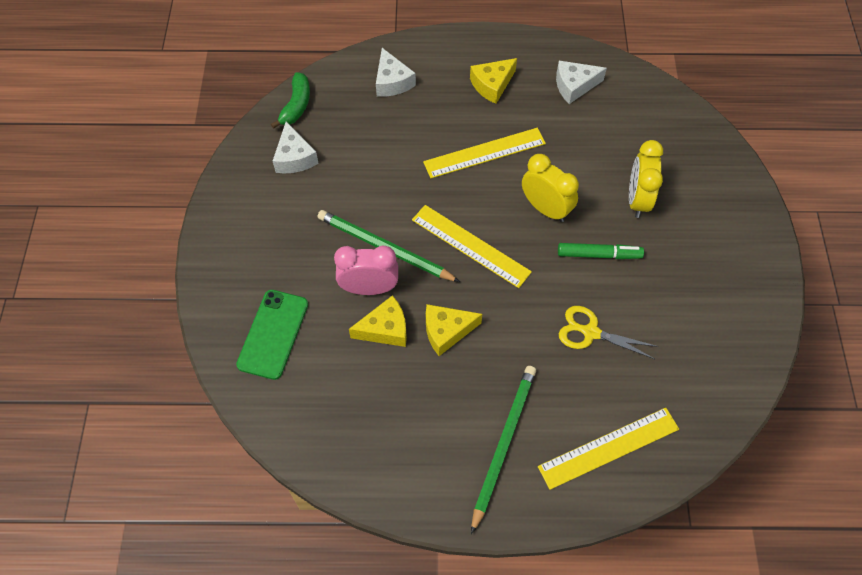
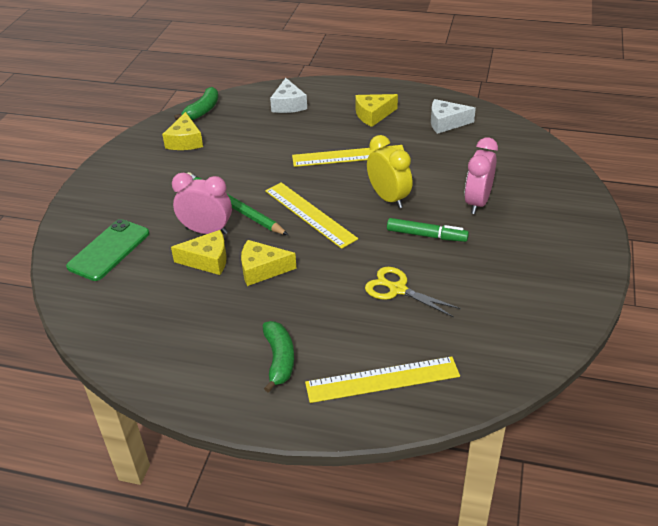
camera: 15 degrees right, 20 degrees down
white cheese [273,122,319,174] -> yellow cheese [162,112,203,150]
green pencil [471,366,536,534] -> green banana [263,321,294,393]
yellow clock [629,140,663,218] -> pink clock [465,137,498,214]

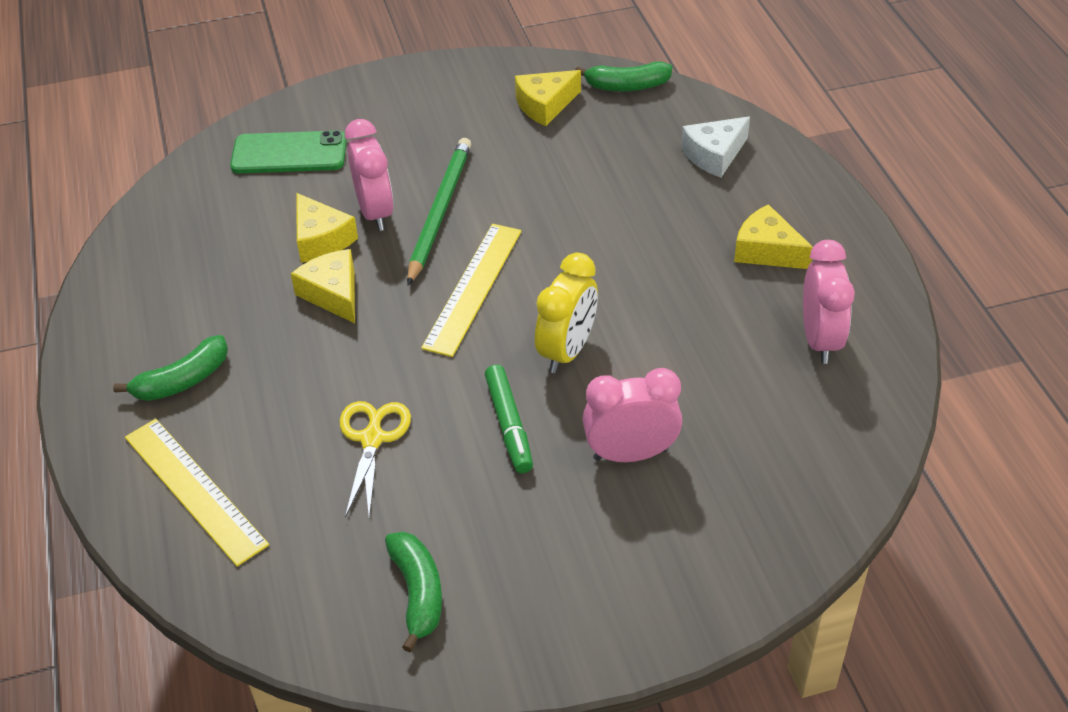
camera: 60 degrees right, 5 degrees up
yellow ruler [292,145,404,167] -> none
white cheese [431,99,476,134] -> pink clock [803,240,855,364]
none -> green banana [385,532,442,652]

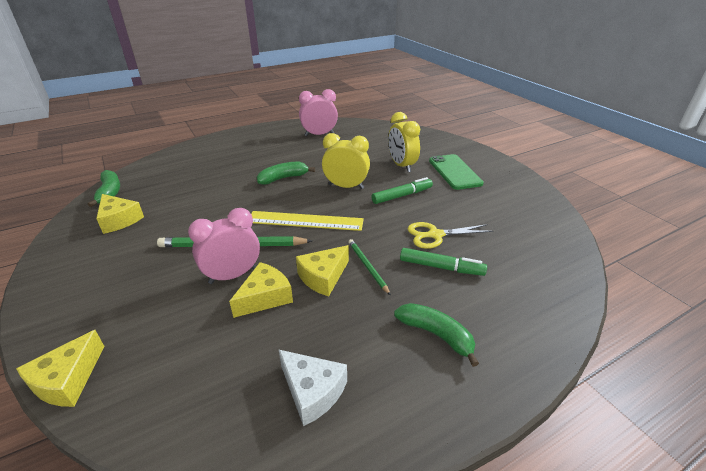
camera: 105 degrees left, 10 degrees down
yellow ruler [125,419,269,566] -> none
green phone [230,130,347,173] -> green phone moved to [429,154,484,190]
green banana [385,532,442,652] -> green banana moved to [257,161,315,185]
pink clock [583,368,682,462] -> yellow clock [388,112,420,172]
white cheese [681,117,750,177] -> white cheese moved to [278,349,347,426]
yellow cheese [734,204,813,269] -> yellow cheese moved to [16,330,104,407]
none -> green pencil [348,239,391,295]
none -> green marker [400,248,487,276]

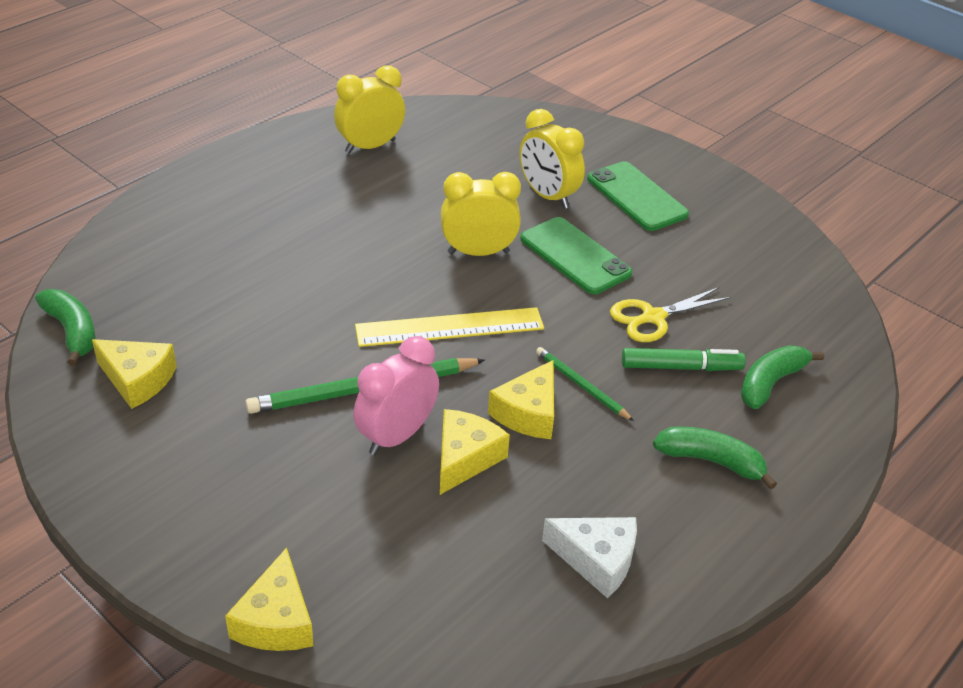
camera: 20 degrees left, 5 degrees up
green banana [257,161,315,185] -> green banana moved to [741,345,824,409]
pink clock [299,89,338,136] -> yellow clock [334,65,405,154]
green marker [371,177,433,204] -> green phone [520,217,632,294]

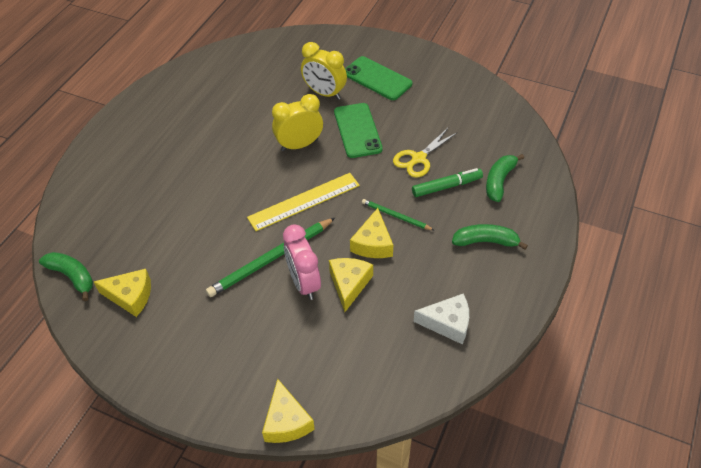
camera: 15 degrees left, 10 degrees up
yellow clock [334,65,405,154] -> none
pink clock [353,336,439,455] -> pink clock turned 45 degrees counterclockwise [283,224,321,300]
green phone [520,217,632,294] -> green phone turned 45 degrees clockwise [334,103,383,158]

